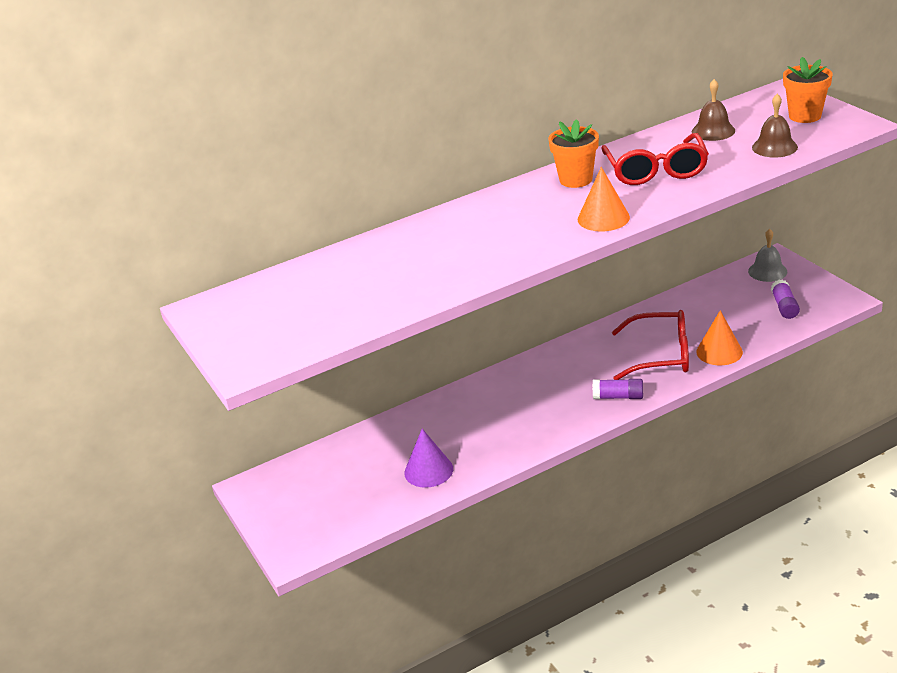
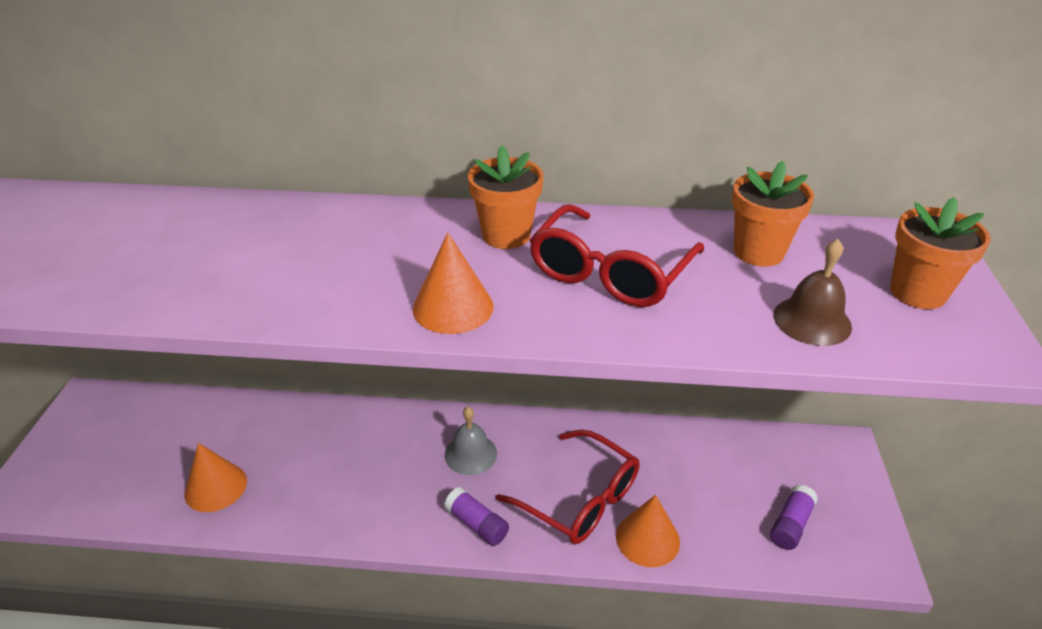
camera: 30 degrees right, 5 degrees up
purple cone [404,429,453,488] -> orange cone [185,443,247,512]
brown bell [692,79,735,141] -> orange flower pot [732,161,814,267]
grey bell [748,229,787,282] -> grey bell moved to [445,407,497,475]

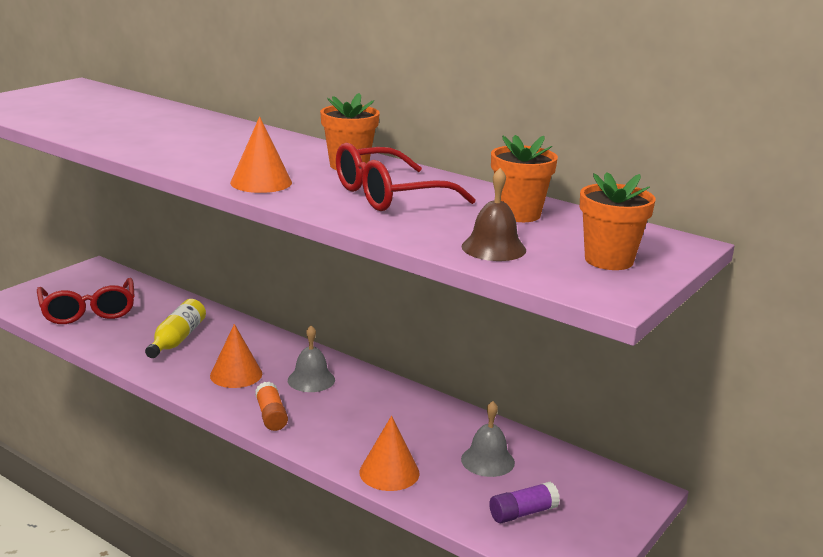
camera: 30 degrees right, 15 degrees down
orange cone [185,443,247,512] -> orange cone moved to [210,324,262,388]
purple glue stick [444,487,509,546] -> orange glue stick [255,382,288,431]
red glasses [496,430,639,544] -> red glasses moved to [37,278,135,324]
none -> yellow bottle [145,299,206,358]
none -> grey bell [461,401,515,477]

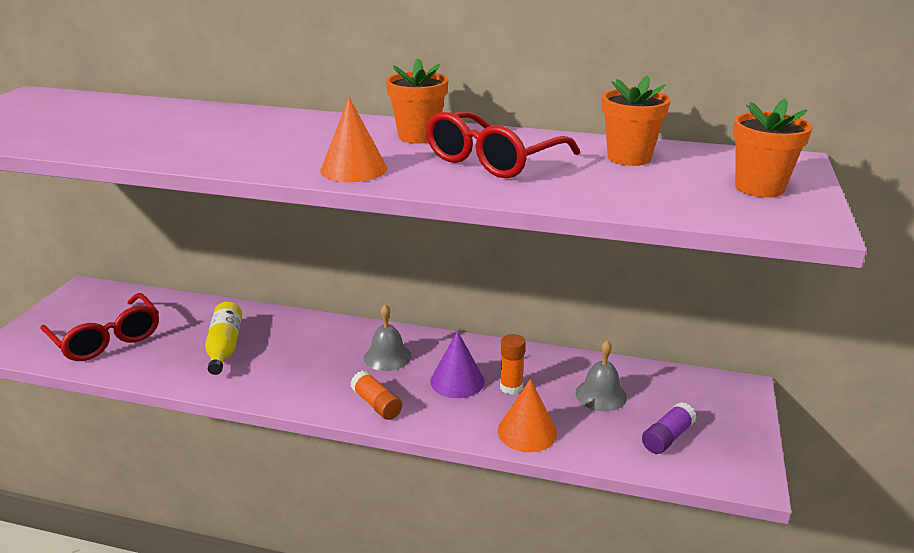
camera: 20 degrees left, 5 degrees up
orange cone [210,324,262,388] -> none
brown bell [462,168,526,261] -> none
none -> purple cone [430,331,485,398]
none -> orange glue stick [500,334,526,395]

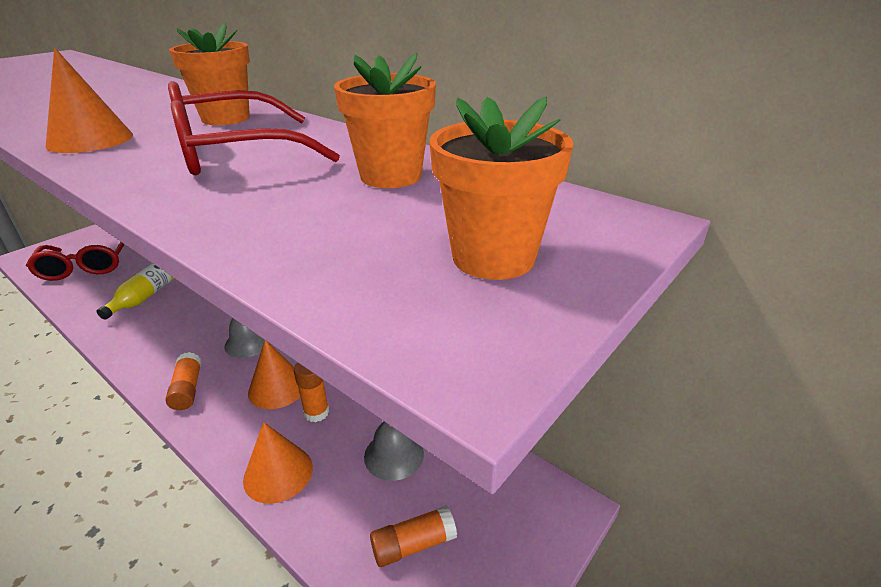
camera: 25 degrees right, 5 degrees up
purple cone [430,331,485,398] -> orange cone [248,340,300,409]
purple glue stick [642,402,697,454] -> orange glue stick [370,505,457,567]

